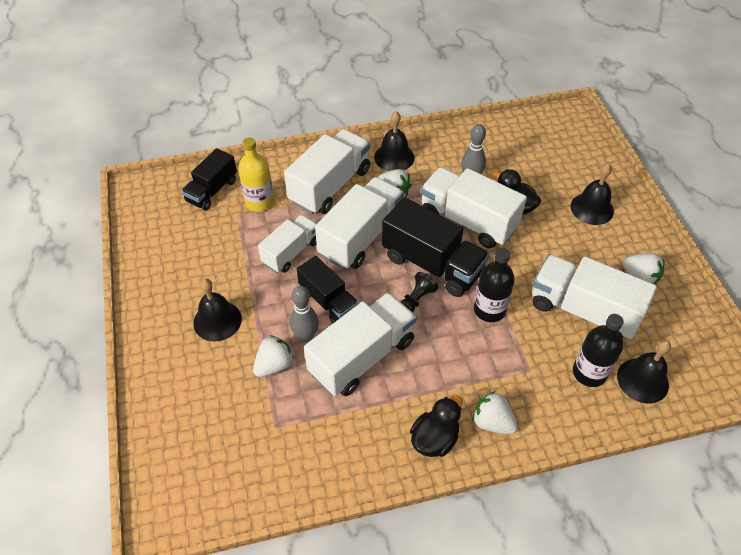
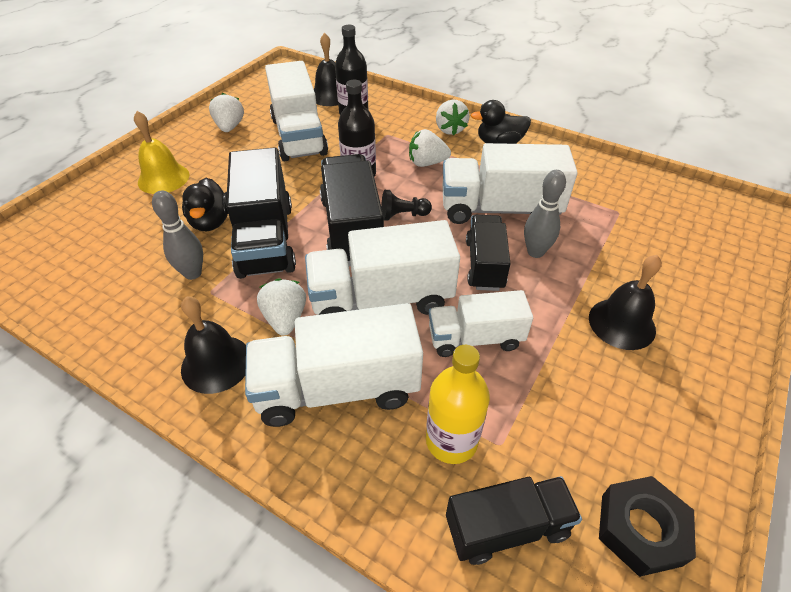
camera: 135 degrees left, 5 degrees down
white strawberry [253,335,294,377] -> white strawberry moved to [409,129,451,167]
white truck [420,167,527,248] -> black truck [226,147,296,279]
black bell [571,163,614,225] -> yellow bell [134,111,189,194]
none -> black nut [599,476,696,577]

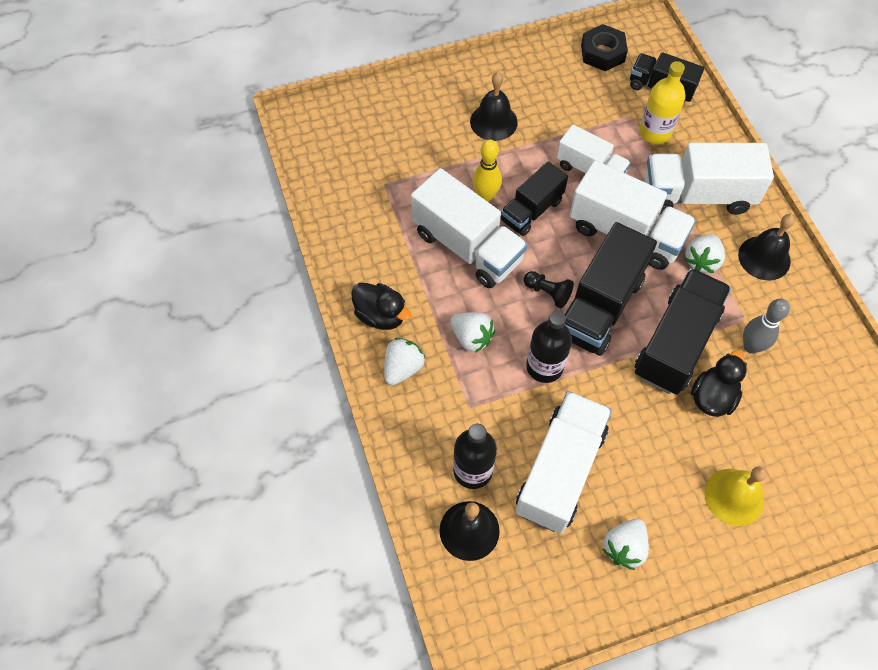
camera: 140 degrees left, 15 degrees up
white truck [245,303,423,427] -> white truck turned 150 degrees clockwise [645,143,774,215]
grey bowling pin [524,170,566,258] -> yellow bowling pin [473,139,502,202]

